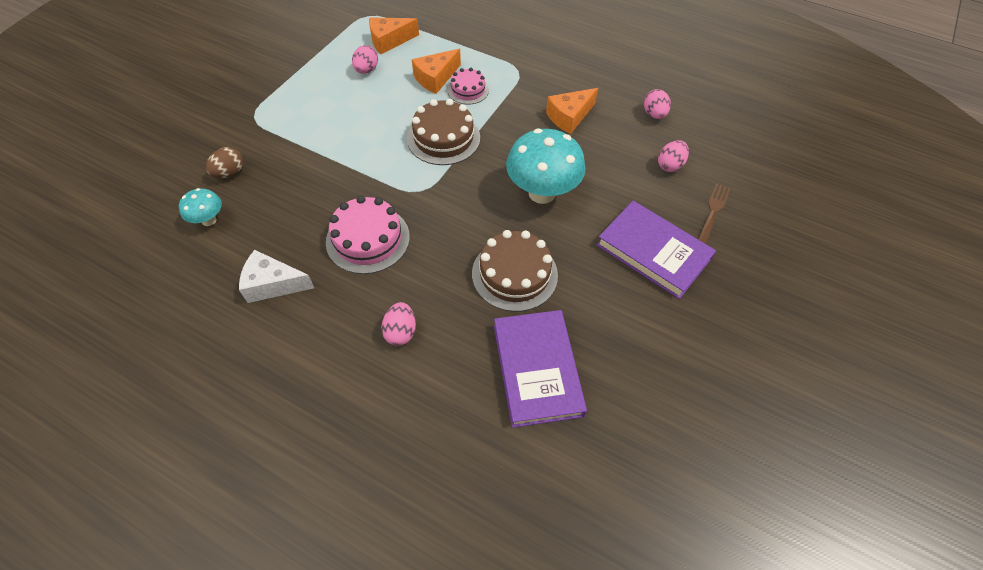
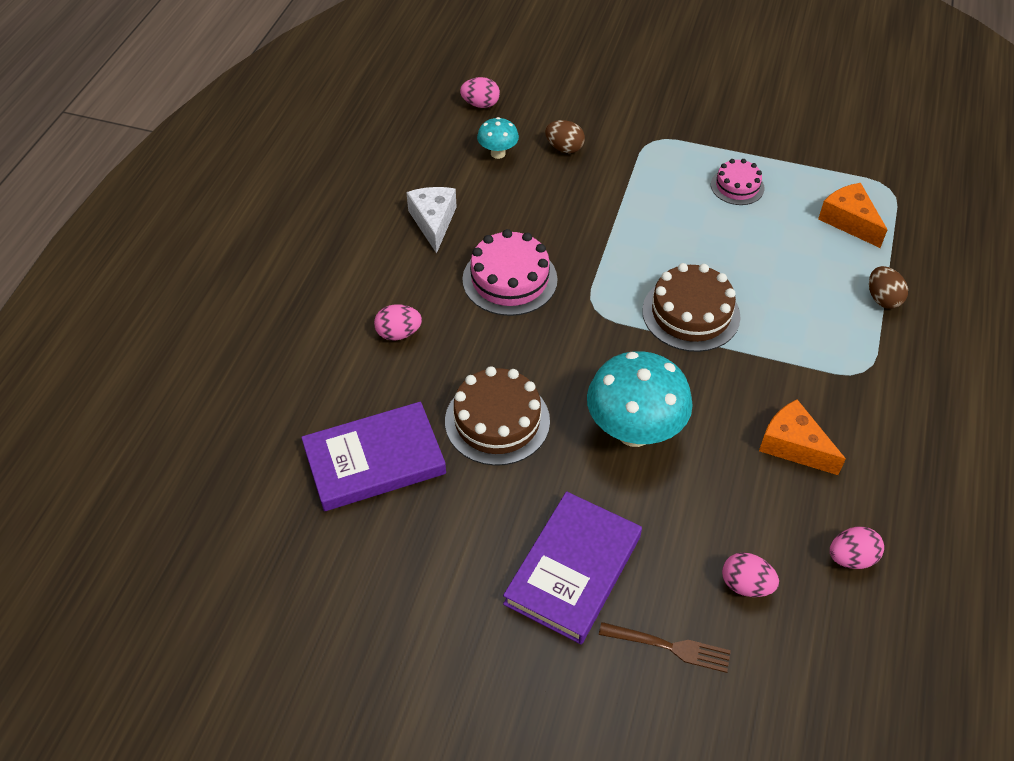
camera: 80 degrees right, 5 degrees down
pink egg [352,45,378,74] -> pink egg moved to [460,77,500,108]
orange cheese [412,49,461,94] -> none
pink cake [447,68,489,105] -> pink cake moved to [711,159,764,205]
none -> brown egg [869,266,908,309]

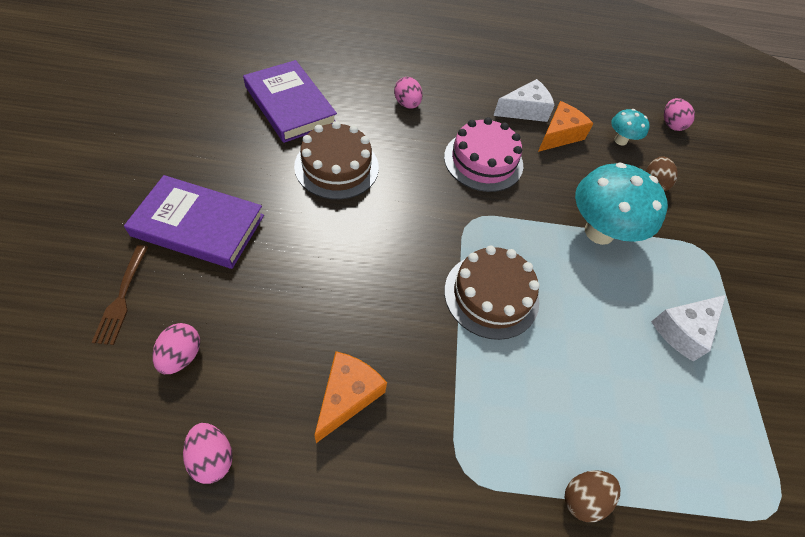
camera: 70 degrees right, 5 degrees up
turquoise mushroom [587,351,693,447] -> turquoise mushroom moved to [575,162,668,245]
pink cake [711,159,764,205] -> white cheese [651,295,726,361]
orange cheese [818,183,887,248] -> orange cheese moved to [538,101,594,152]

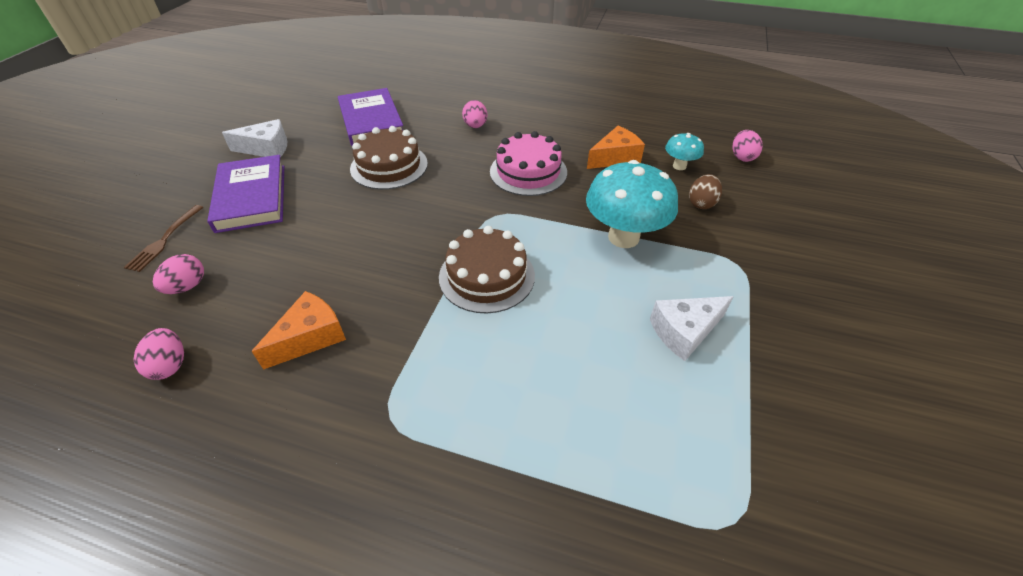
camera: 20 degrees right, 10 degrees down
purple book [124,175,264,269] -> purple book turned 45 degrees clockwise [207,155,284,233]
white cheese [493,79,555,122] -> white cheese moved to [222,119,287,157]
brown egg [565,470,620,522] -> none

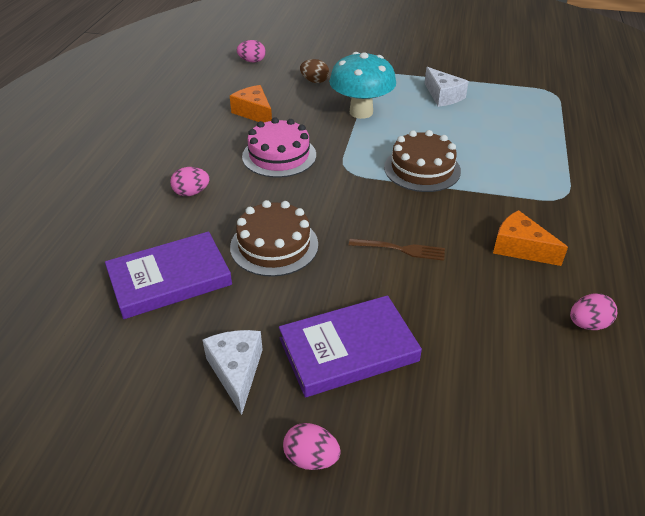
camera: 95 degrees left, 5 degrees down
brown fork [124,205,203,272] -> brown fork moved to [349,239,445,261]
pink egg [153,254,204,294] -> pink egg moved to [283,423,341,470]
turquoise mushroom [665,133,704,170] -> none

